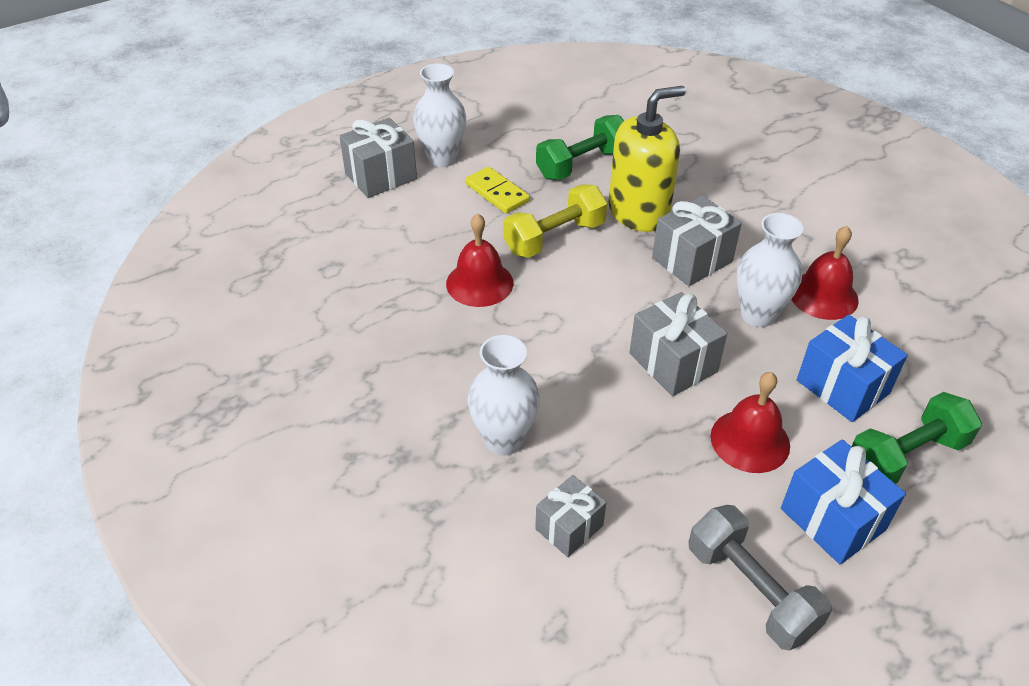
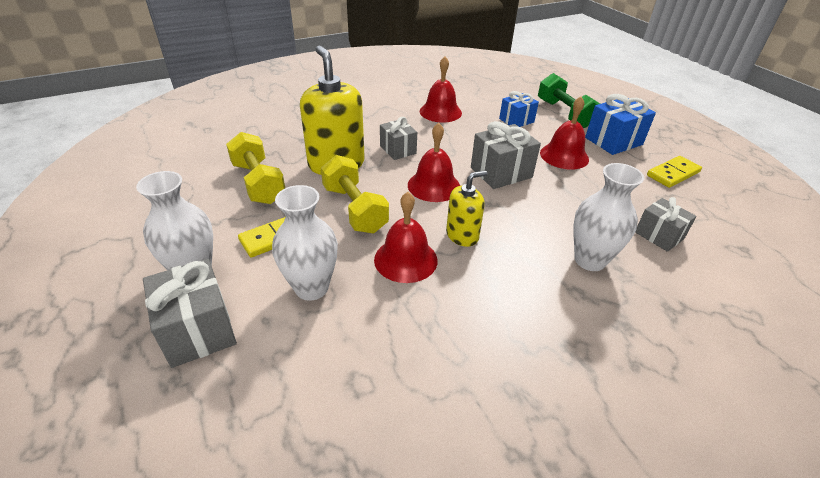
camera: 85 degrees left, 5 degrees down
green dumbbell [536,115,624,180] -> yellow dumbbell [226,132,285,204]
grey gift [652,196,742,286] -> grey gift [380,117,417,160], size x0.66
grey dumbbell [689,505,832,651] -> yellow domino [647,156,702,188]
white vase [737,213,803,327] -> white vase moved to [272,185,338,301]
blue gift [797,315,908,422] -> blue gift [499,91,539,127], size x0.66
none -> red bell [408,123,460,202]
none -> yellow soap dispenser [446,171,487,247]

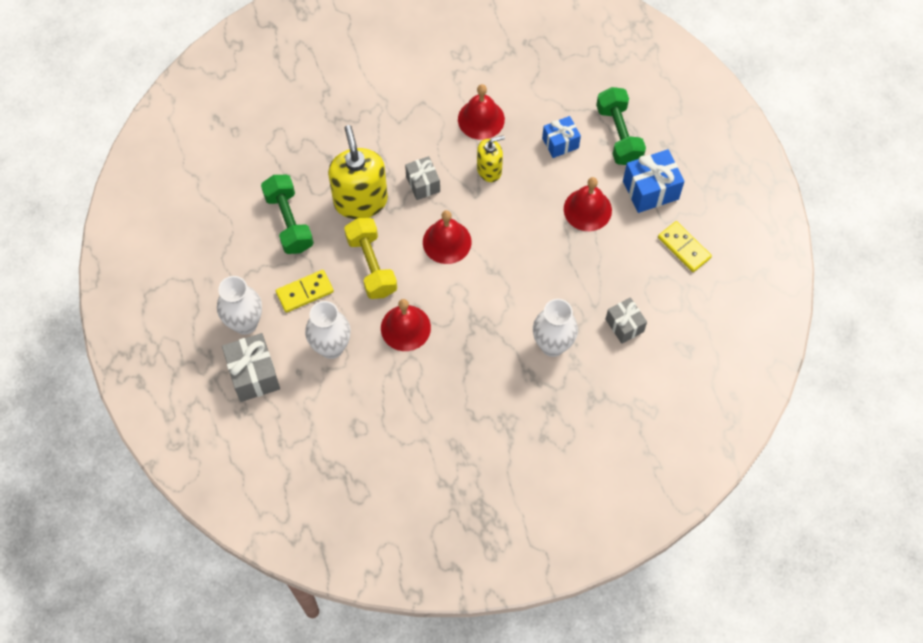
camera: 10 degrees right, 25 degrees up
yellow dumbbell [226,132,285,204] -> green dumbbell [261,175,314,254]
yellow soap dispenser [446,171,487,247] -> yellow soap dispenser moved to [477,135,505,182]
grey gift [471,121,541,189] -> none
yellow domino [647,156,702,188] -> yellow domino turned 75 degrees clockwise [658,221,712,272]

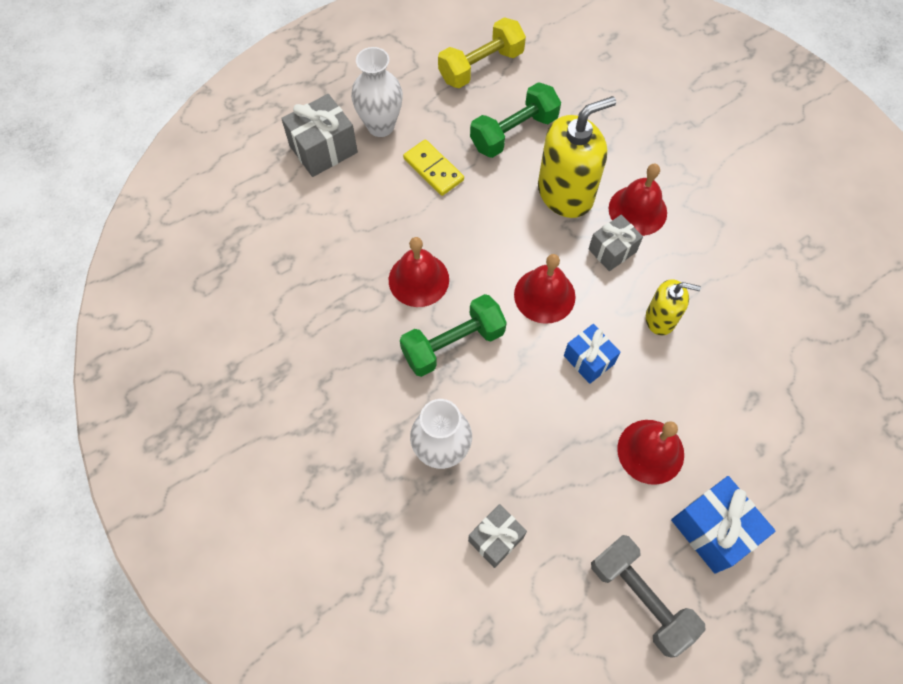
camera: 75 degrees right, 0 degrees up
white vase [305,301,351,359] -> none
yellow dumbbell [344,218,397,299] -> yellow dumbbell moved to [438,17,526,88]
red bell [458,84,505,140] -> red bell moved to [609,164,667,236]
yellow soap dispenser [477,135,505,182] -> yellow soap dispenser turned 45 degrees counterclockwise [646,279,701,335]
blue gift [542,116,581,158] -> blue gift moved to [564,324,621,384]
green dumbbell [596,87,646,165] -> green dumbbell moved to [400,294,507,377]
yellow domino [658,221,712,272] -> grey dumbbell [591,535,706,658]

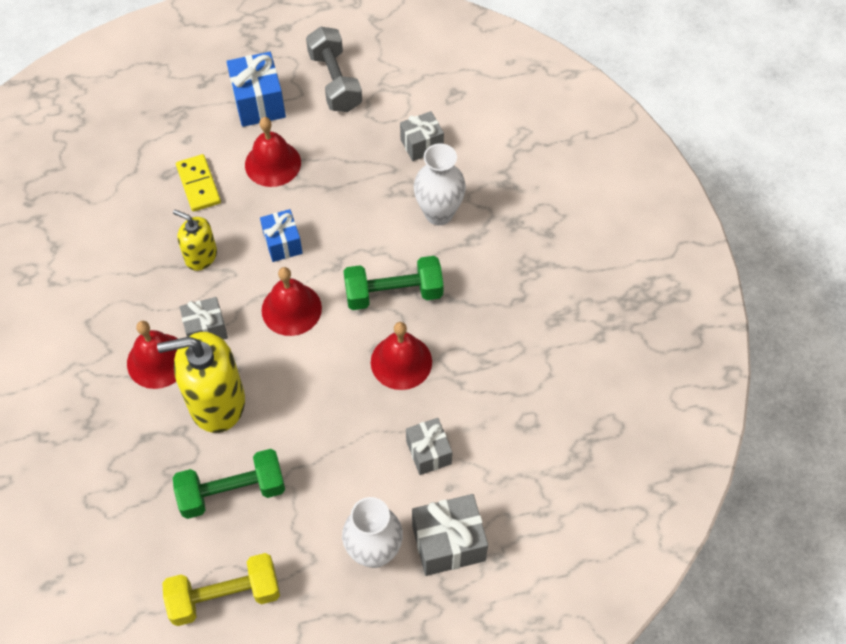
camera: 160 degrees left, 5 degrees down
yellow domino [403,139,464,196] -> yellow domino moved to [176,154,221,212]
none -> grey gift [406,418,452,475]

